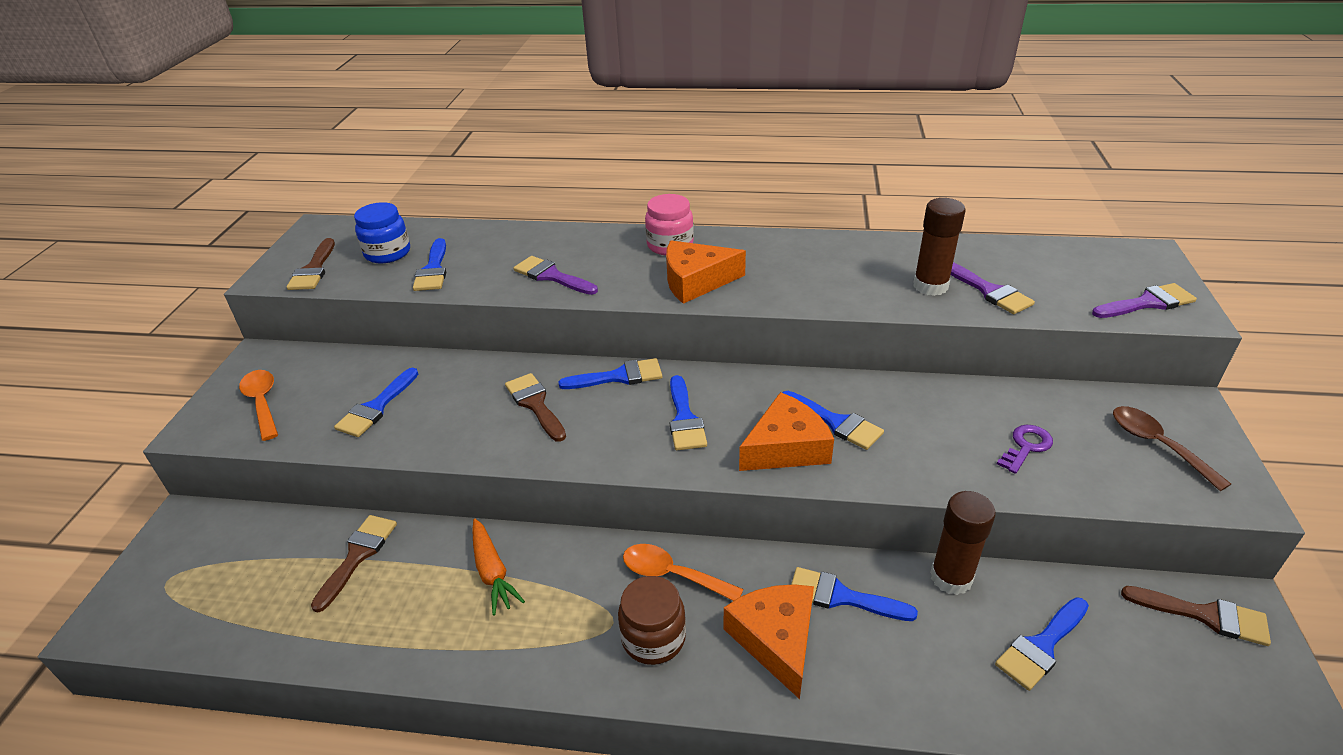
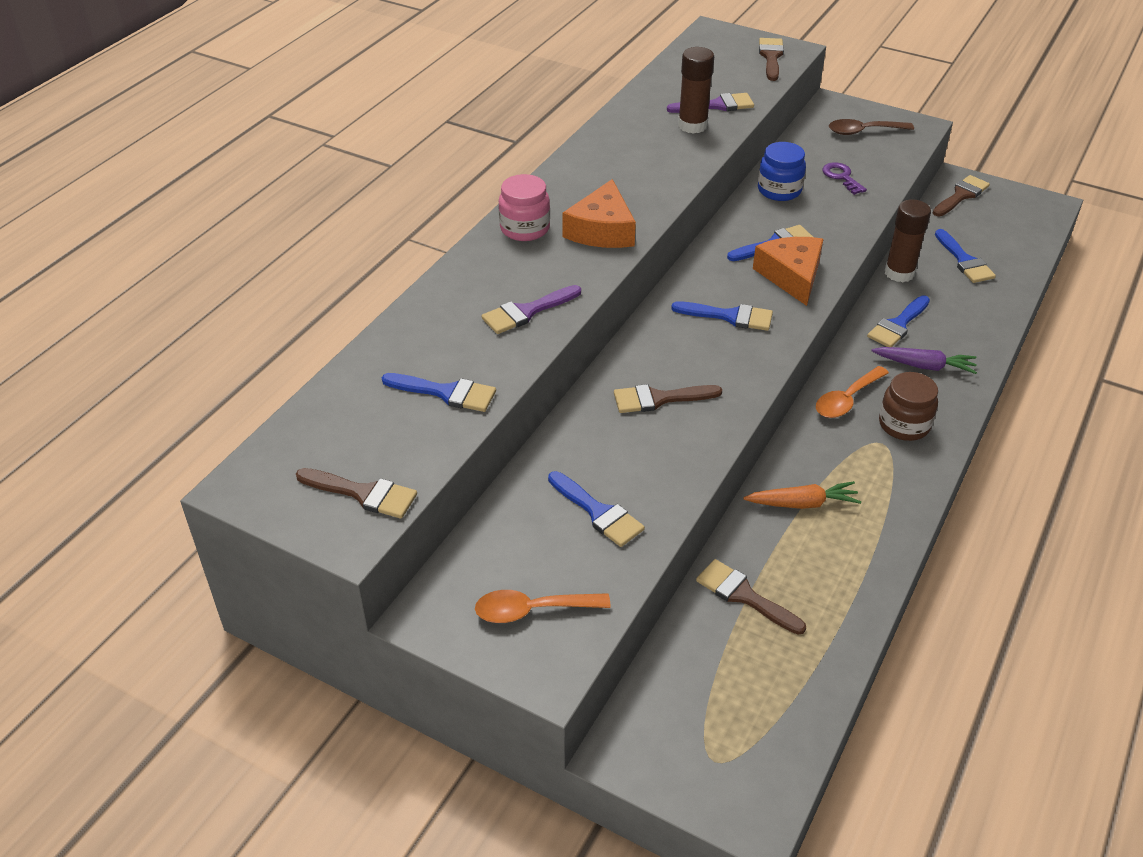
camera: 70 degrees left, 5 degrees up
blue jar [354,202,410,264] -> blue jar moved to [758,142,806,201]
blue brush [558,358,662,389] -> none
orange cheese [724,584,814,699] -> purple carrot [872,347,977,374]
purple brush [1092,283,1197,318] -> brown brush [759,38,784,81]

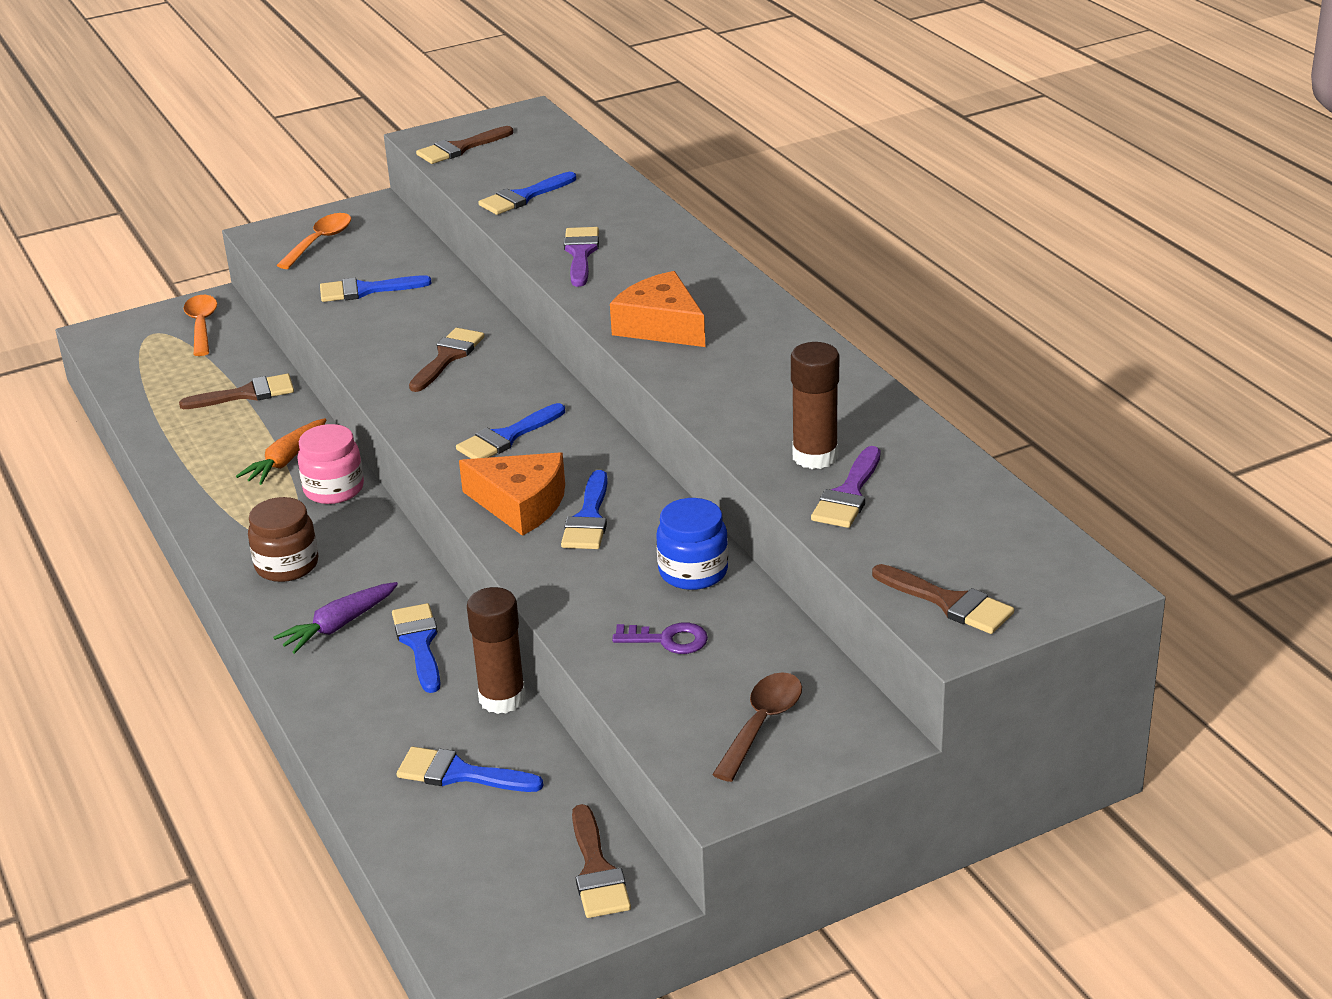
camera: 125 degrees right, 10 degrees down
pink jar [499,174,550,241] -> pink jar moved to [297,424,364,504]
orange spoon [816,366,889,418] -> orange spoon moved to [184,295,217,356]

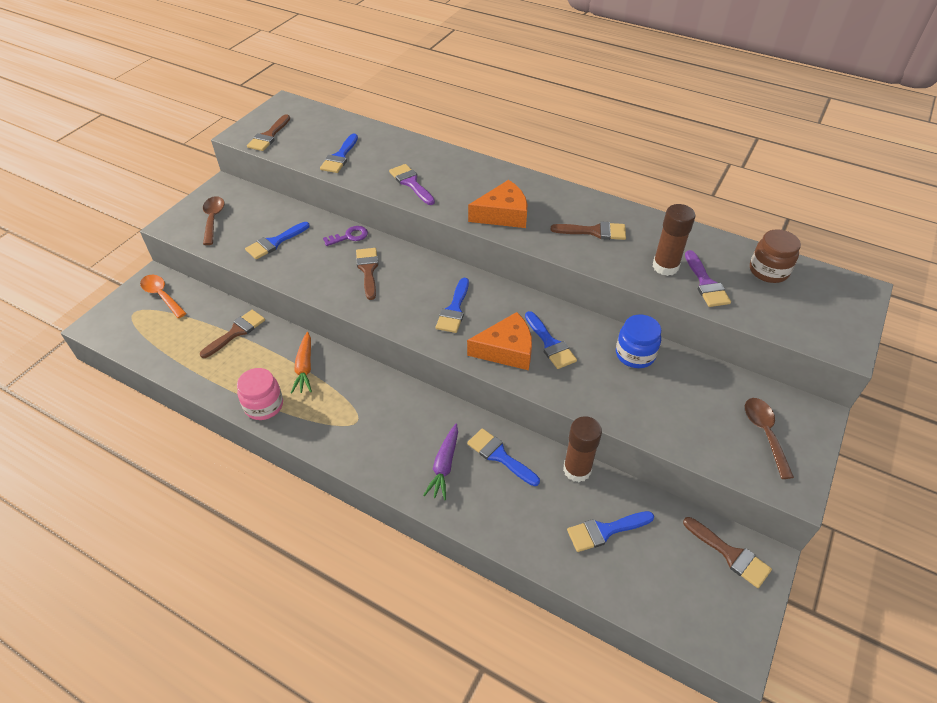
camera: 35 degrees left, 15 degrees up
brown jar [248,497,318,582] -> brown jar moved to [750,229,801,283]
orange spoon [276,213,351,269] -> brown spoon [203,196,224,245]
pink jar [297,424,364,504] -> pink jar moved to [237,368,283,420]
orange cheese [610,271,705,347] -> orange cheese turned 150 degrees clockwise [468,180,527,228]
purple key [612,623,708,654] -> purple key moved to [323,226,368,246]
brown brush [872,564,1014,634] -> brown brush moved to [551,221,626,240]

